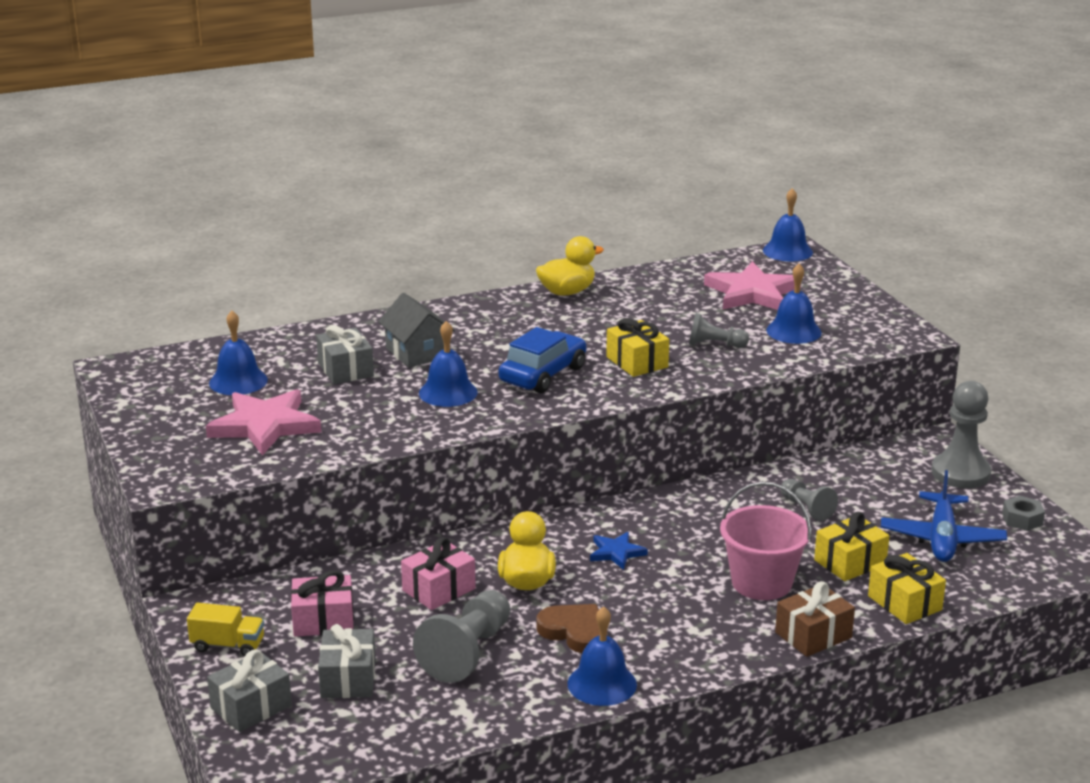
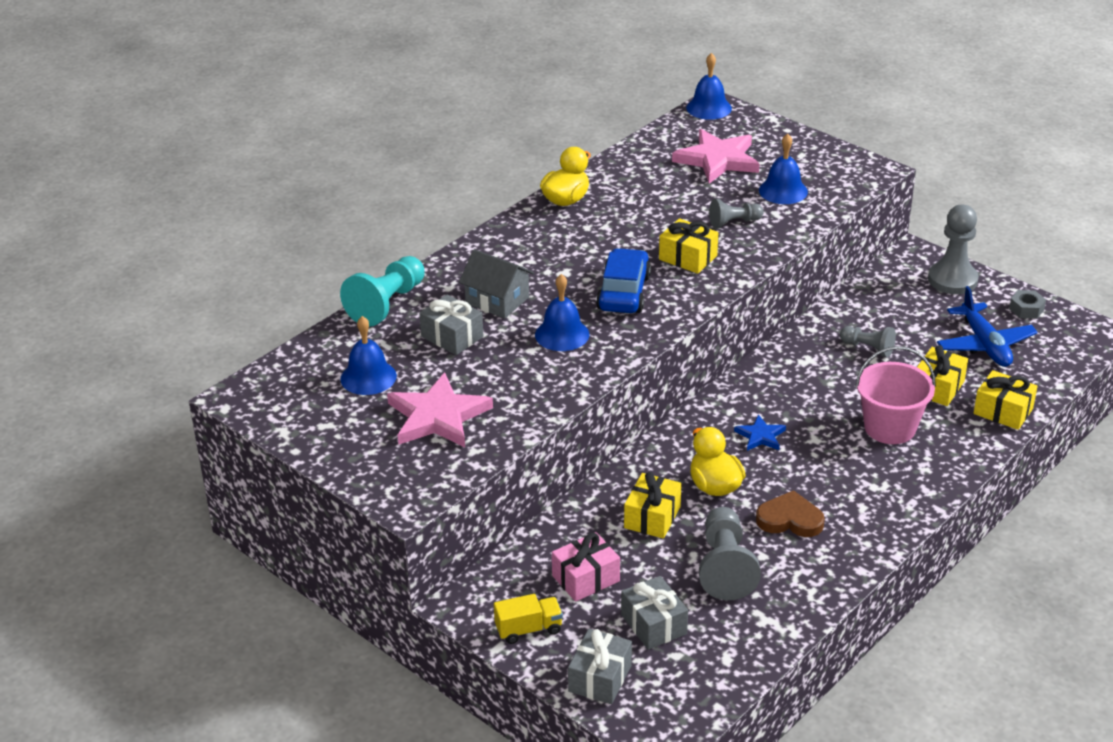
camera: 25 degrees left, 10 degrees up
pink gift [401,537,476,610] -> yellow gift [624,472,682,539]
blue bell [567,606,637,706] -> none
brown gift [775,581,855,657] -> none
none -> turquoise pawn [340,256,424,327]

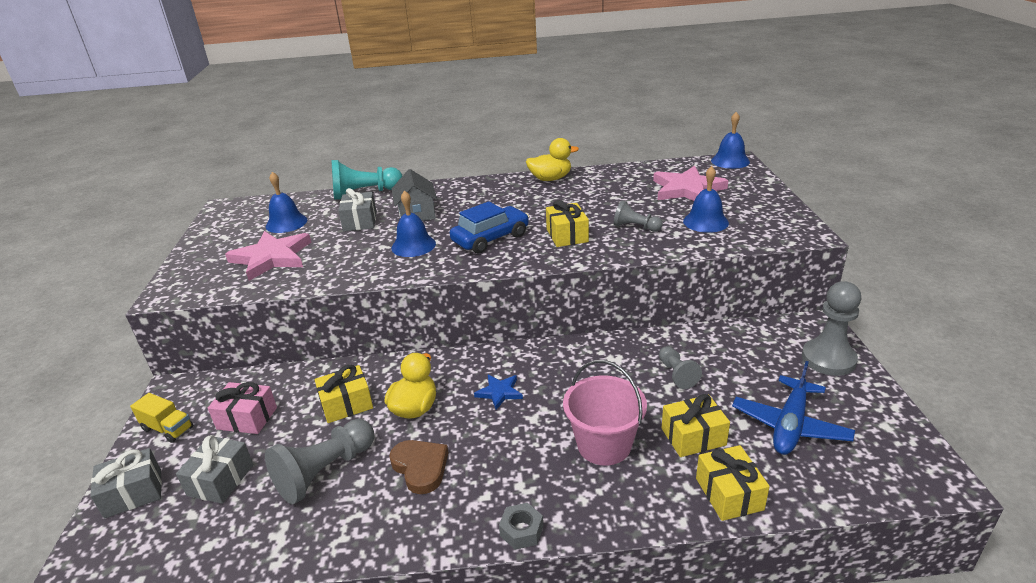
camera: 45 degrees right, 5 degrees down
grey nut [1009,290,1046,319] -> grey nut moved to [499,503,544,550]

